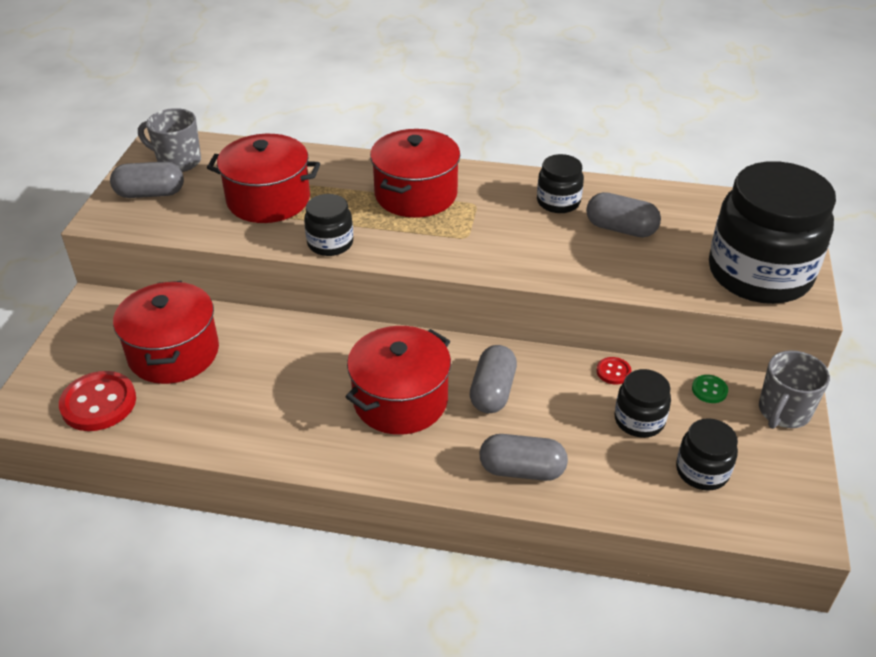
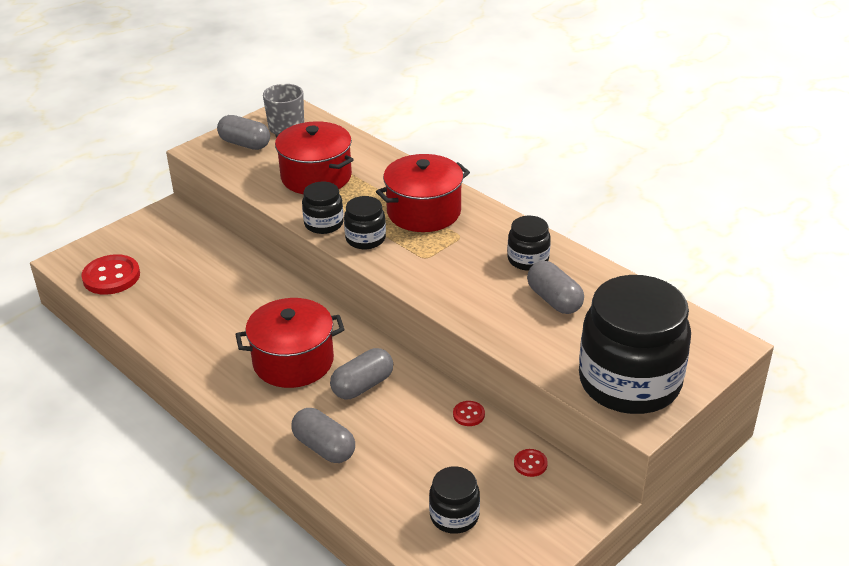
camera: 35 degrees right, 5 degrees down
red pot [113,281,219,384] -> none
black jar [615,369,671,438] -> black jar moved to [344,196,386,249]
green button [692,375,728,403] -> red button [514,449,548,477]
grey mug [759,350,830,429] -> none

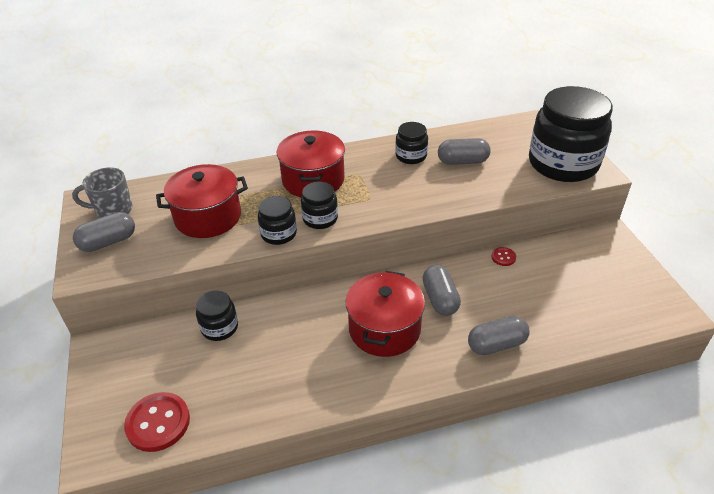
camera: 60 degrees left, 5 degrees up
black jar [429,466,480,534] -> black jar moved to [196,290,238,341]
red button [514,449,548,477] -> none

